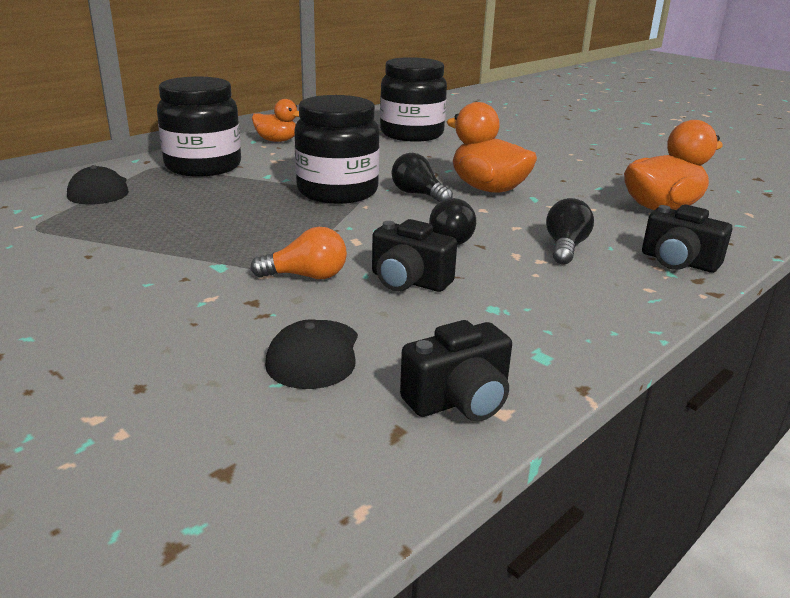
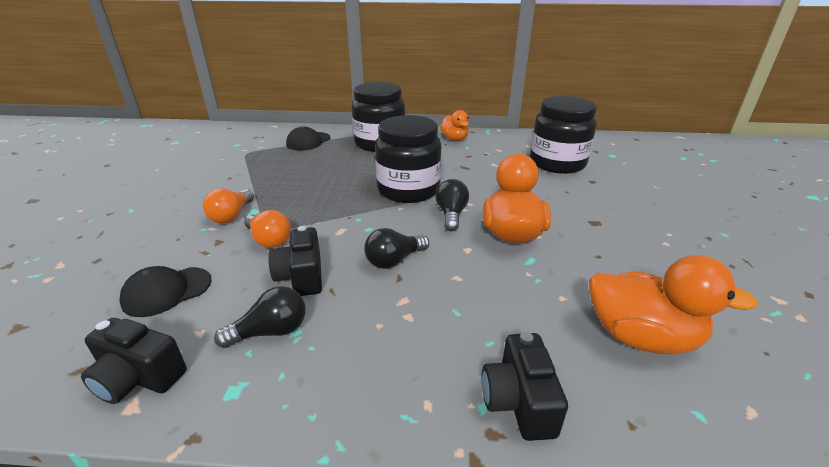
camera: 50 degrees right, 5 degrees up
black light bulb [546,198,594,264] -> black light bulb moved to [214,286,305,348]
none -> orange light bulb [203,188,254,223]

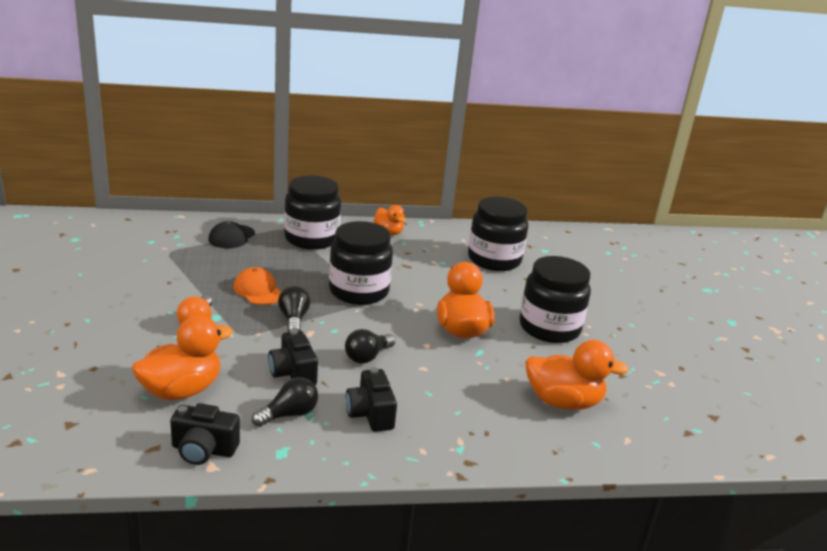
camera: 15 degrees left, 5 degrees down
black cap [119,266,212,317] -> orange duck [132,315,233,400]
orange light bulb [244,210,291,248] -> none
black light bulb [435,179,469,231] -> black light bulb moved to [278,286,310,332]
black camera [482,332,568,441] -> black camera moved to [346,367,397,432]
none -> orange cap [233,267,281,305]
none -> black jar [519,256,591,343]

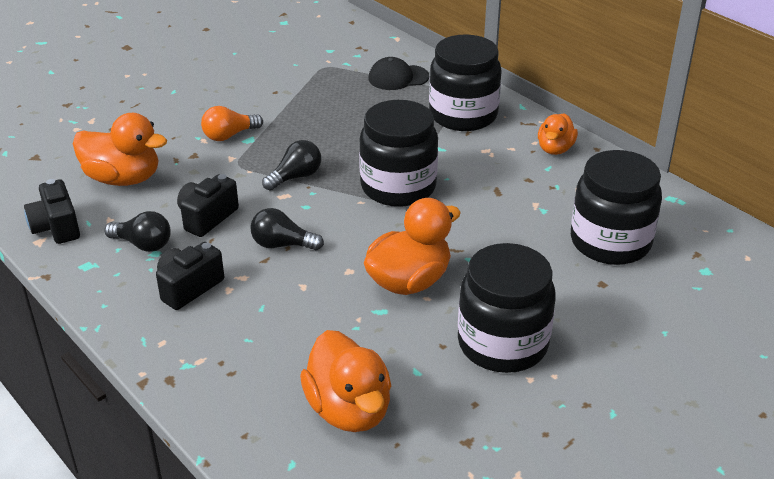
camera: 60 degrees right, 10 degrees up
orange cap [233,267,281,305] -> none

